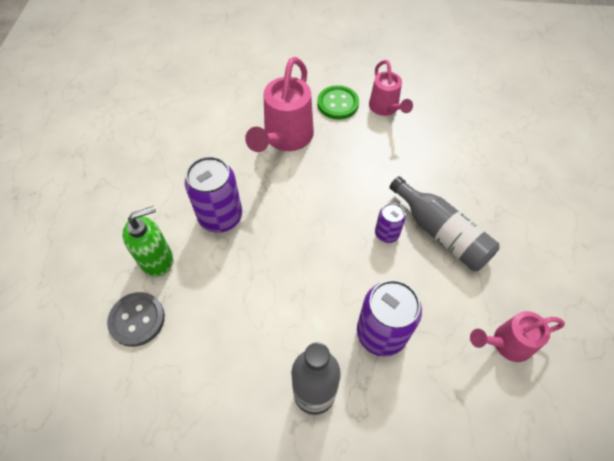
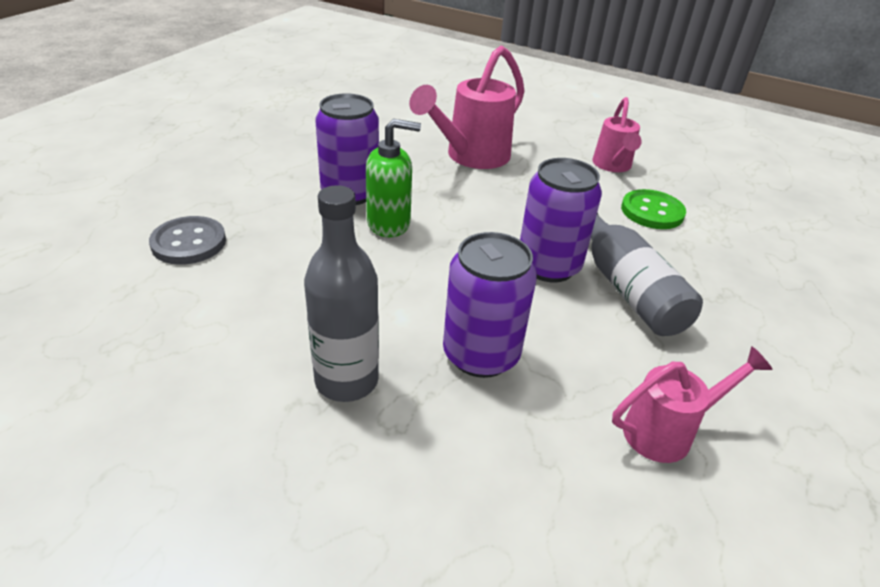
camera: 20 degrees right, 20 degrees down
green soap dispenser [122,206,173,277] -> green soap dispenser moved to [366,119,421,237]
green button [317,85,359,119] -> green button moved to [621,189,686,229]
purple can [375,203,406,243] -> purple can [520,158,602,282], size x1.82
pink watering can [470,311,565,362] -> pink watering can turned 150 degrees clockwise [612,346,773,463]

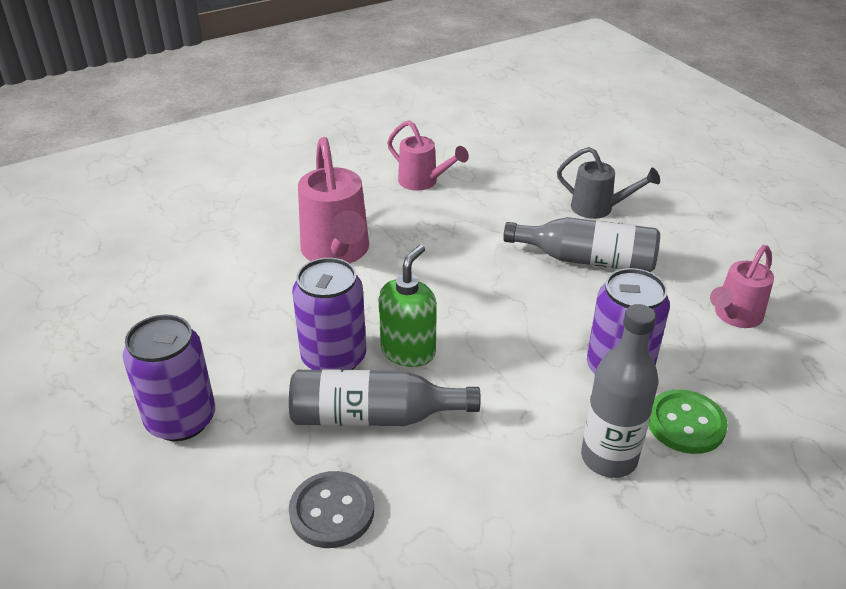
camera: 55 degrees left, 0 degrees up
purple can [520,158,602,282] -> purple can moved to [123,315,215,441]
pink watering can [612,346,773,463] -> pink watering can turned 150 degrees counterclockwise [710,245,774,328]
green button [621,189,686,229] -> green button moved to [648,389,728,454]
none -> grey bottle [289,369,480,426]
none -> grey watering can [557,147,660,219]

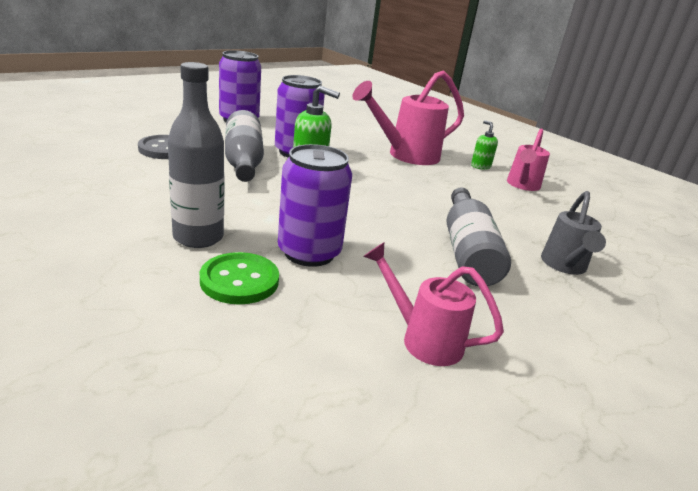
camera: 75 degrees right, 10 degrees down
none -> green soap dispenser [471,120,498,170]

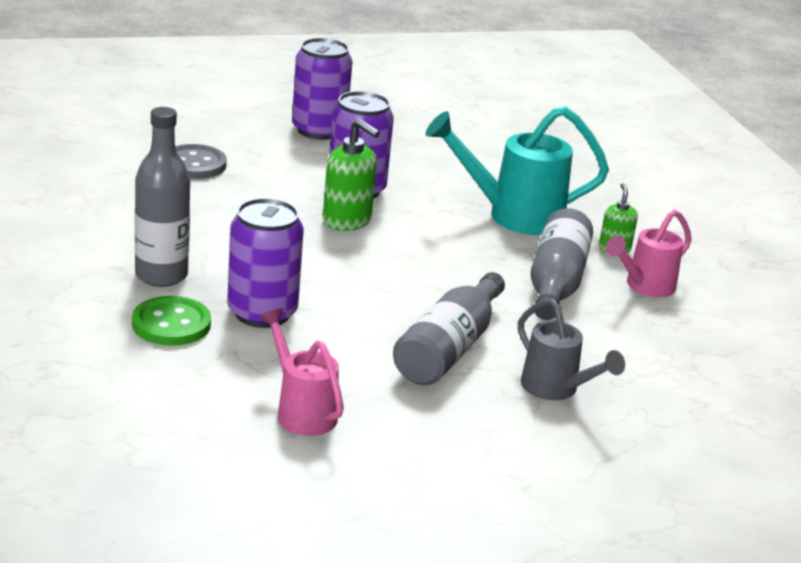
camera: 25 degrees right, 0 degrees up
grey bottle [225,110,264,182] -> grey bottle moved to [530,208,593,320]
pink watering can [352,71,464,165] -> turquoise watering can [425,107,609,235]
grey watering can [541,191,606,275] -> grey watering can turned 75 degrees counterclockwise [518,298,625,400]

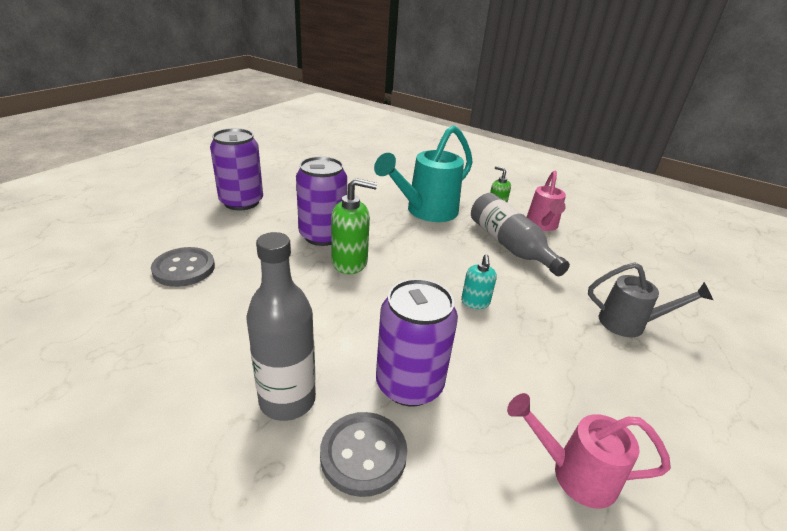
camera: 40 degrees left, 5 degrees up
green button [132,296,211,346] -> grey button [320,412,407,497]
grey bottle [393,272,505,385] -> none
none -> turquoise soap dispenser [461,254,497,309]

